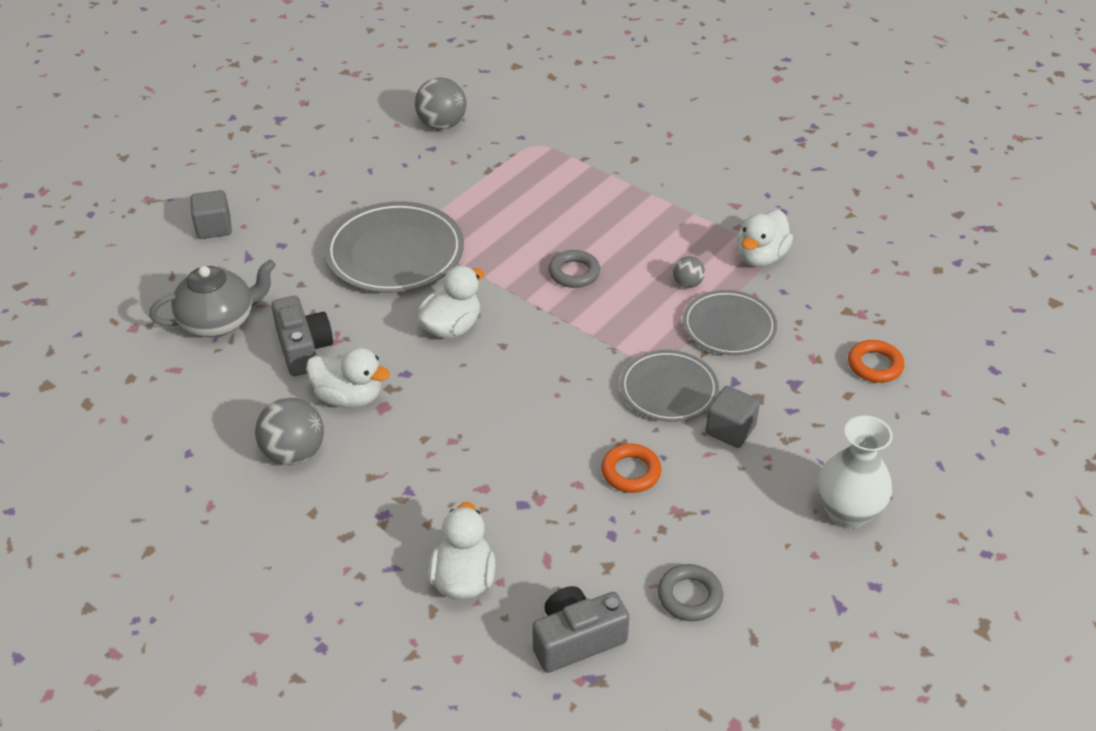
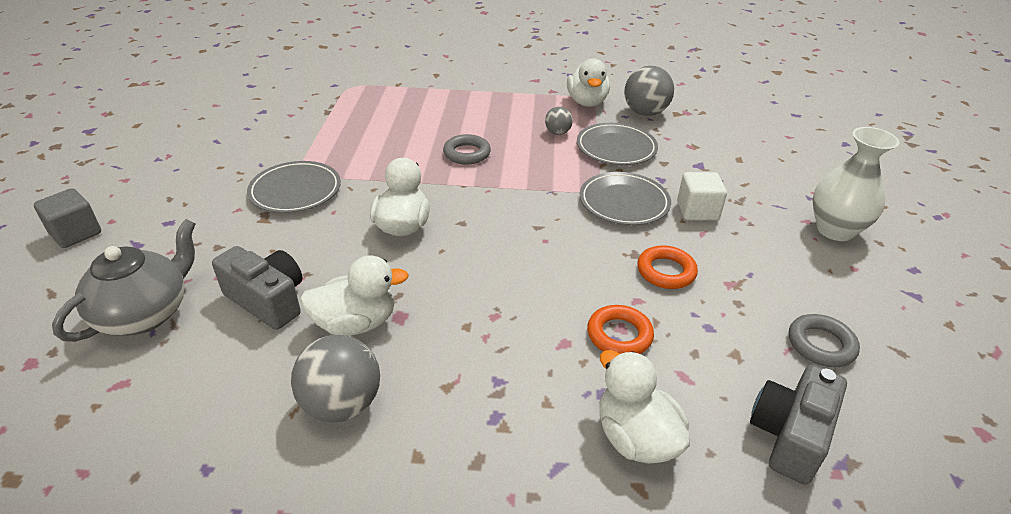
camera: 35 degrees left, 5 degrees down
grey plate [324,201,464,293] -> grey plate [247,161,341,213], size x0.64
grey ball [415,77,466,130] -> grey ball moved to [624,66,674,116]
grey cube [705,386,760,448] -> white cube [677,172,727,221]
orange ring [848,340,905,383] -> orange ring moved to [587,305,654,354]

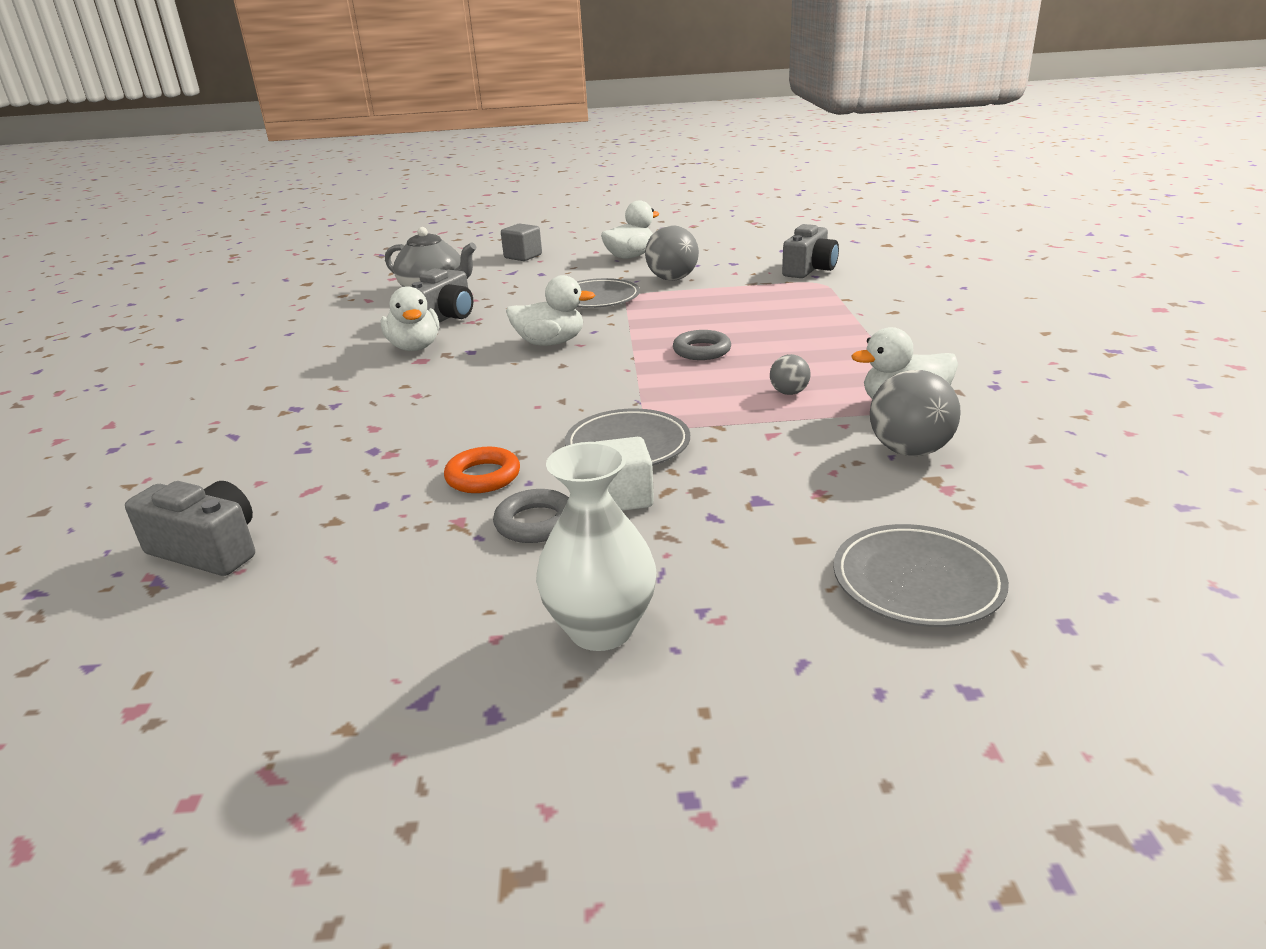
camera: 85 degrees right, 10 degrees down
grey ball [291,335,380,423] -> grey ball moved to [645,225,699,281]
grey plate [577,123,658,165] -> grey plate moved to [834,524,1009,627]
orange ring [587,305,654,354] -> none
white duck [599,350,690,464] -> white duck moved to [601,201,659,259]
grey ring [789,314,860,367] -> grey ring moved to [493,489,569,543]
none -> grey camera [782,224,839,278]

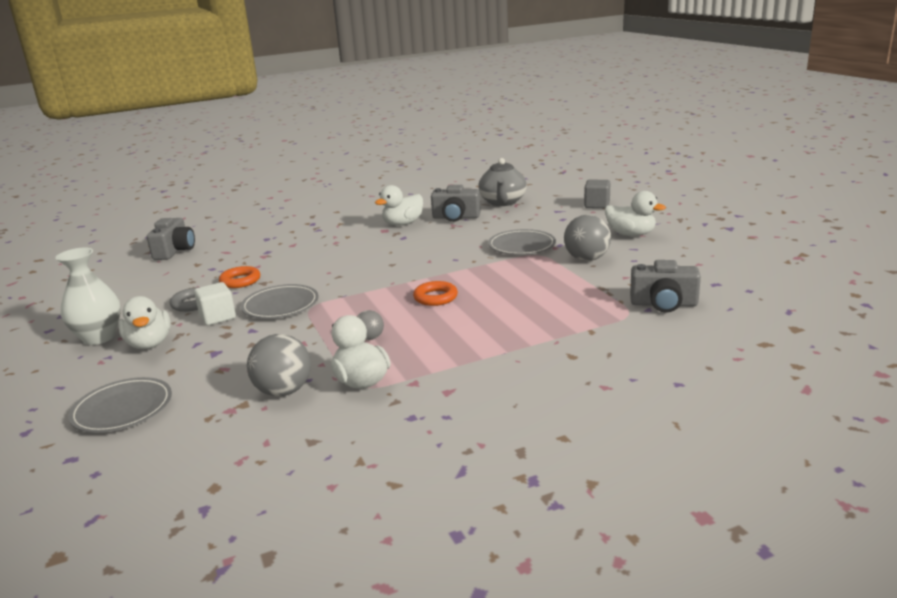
camera: 70 degrees right, 5 degrees down
white duck [506,275,595,345] -> white duck moved to [119,296,171,349]
grey ring [673,330,731,360] -> orange ring [413,281,458,306]

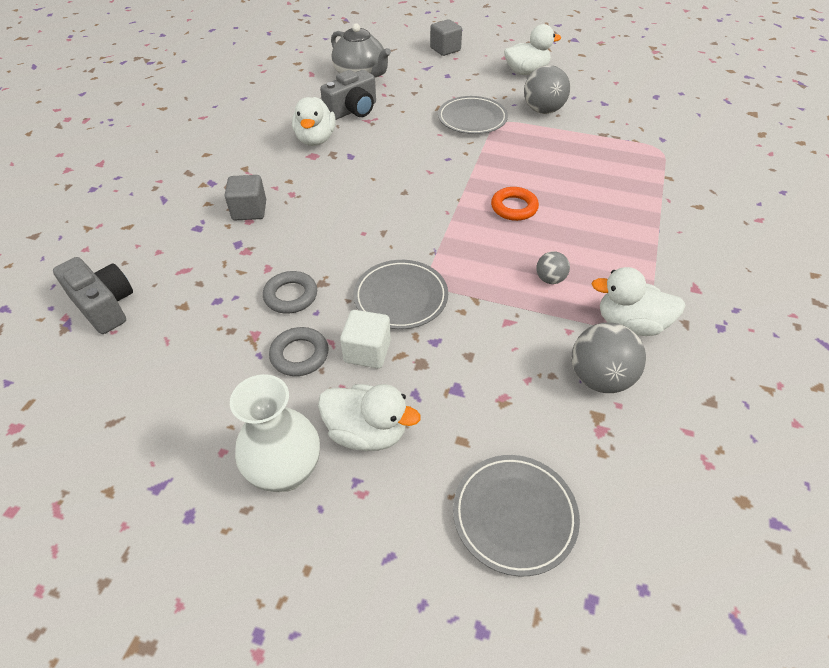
camera: 50 degrees left, 25 degrees up
orange ring [219,266,260,288] -> grey ring [263,271,317,313]
grey camera [630,260,701,313] -> none
none -> grey cube [225,175,266,220]

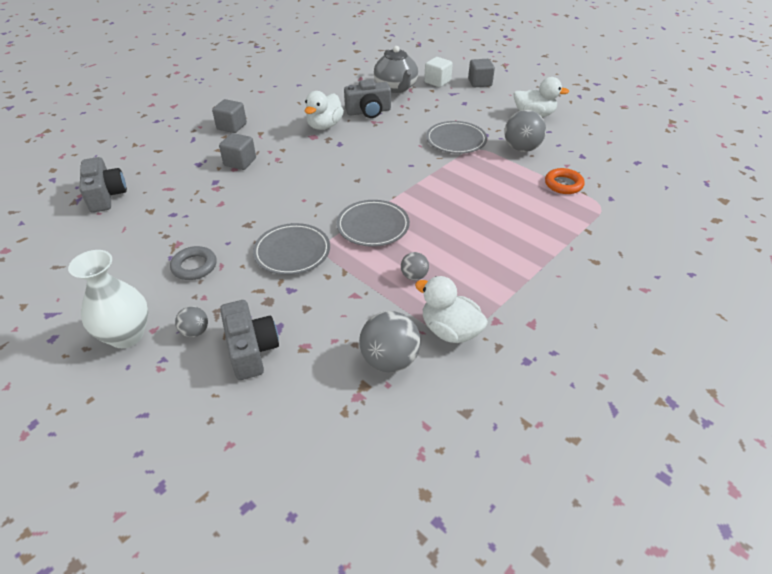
camera: 25 degrees right, 5 degrees down
grey ring [263,271,317,313] -> none
white duck [318,384,420,451] -> grey ball [175,306,208,337]
white cube [340,310,391,368] -> white cube moved to [424,57,453,87]
grey plate [453,455,580,576] -> grey plate moved to [337,200,410,247]
orange ring [491,187,539,221] -> orange ring moved to [545,168,585,194]
none -> grey cube [212,99,247,133]
none -> grey camera [220,300,279,380]

